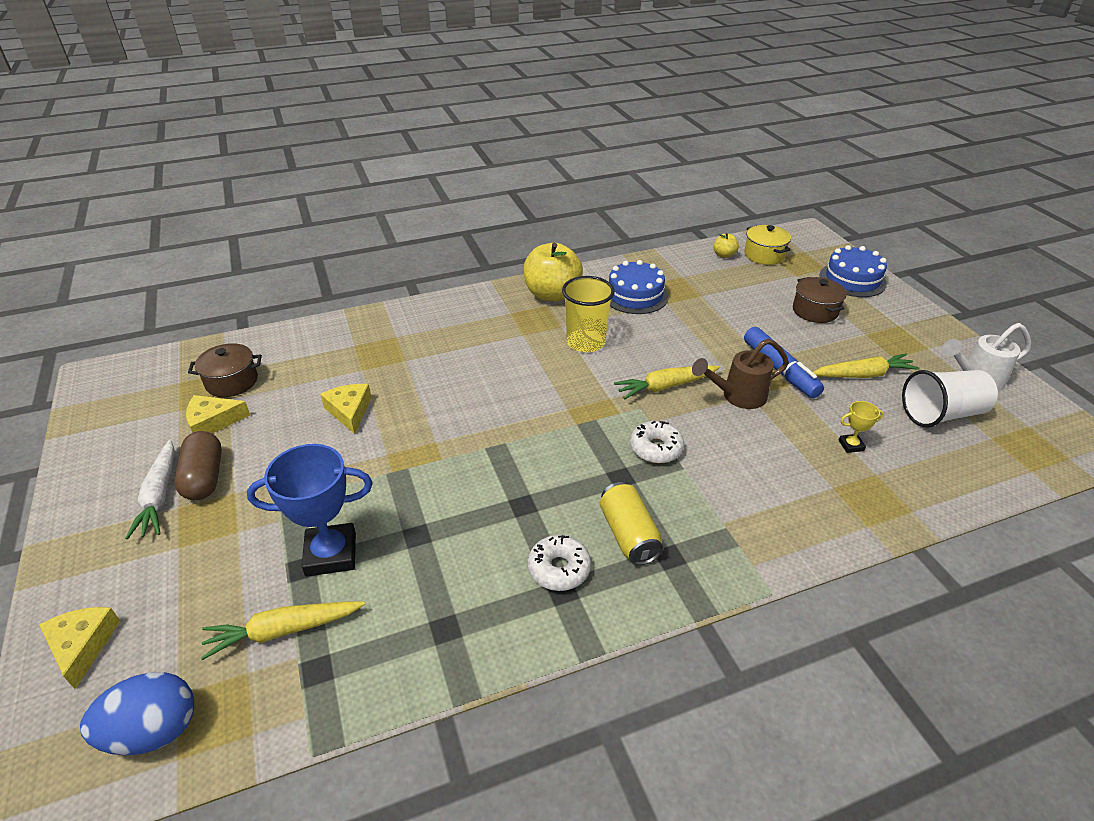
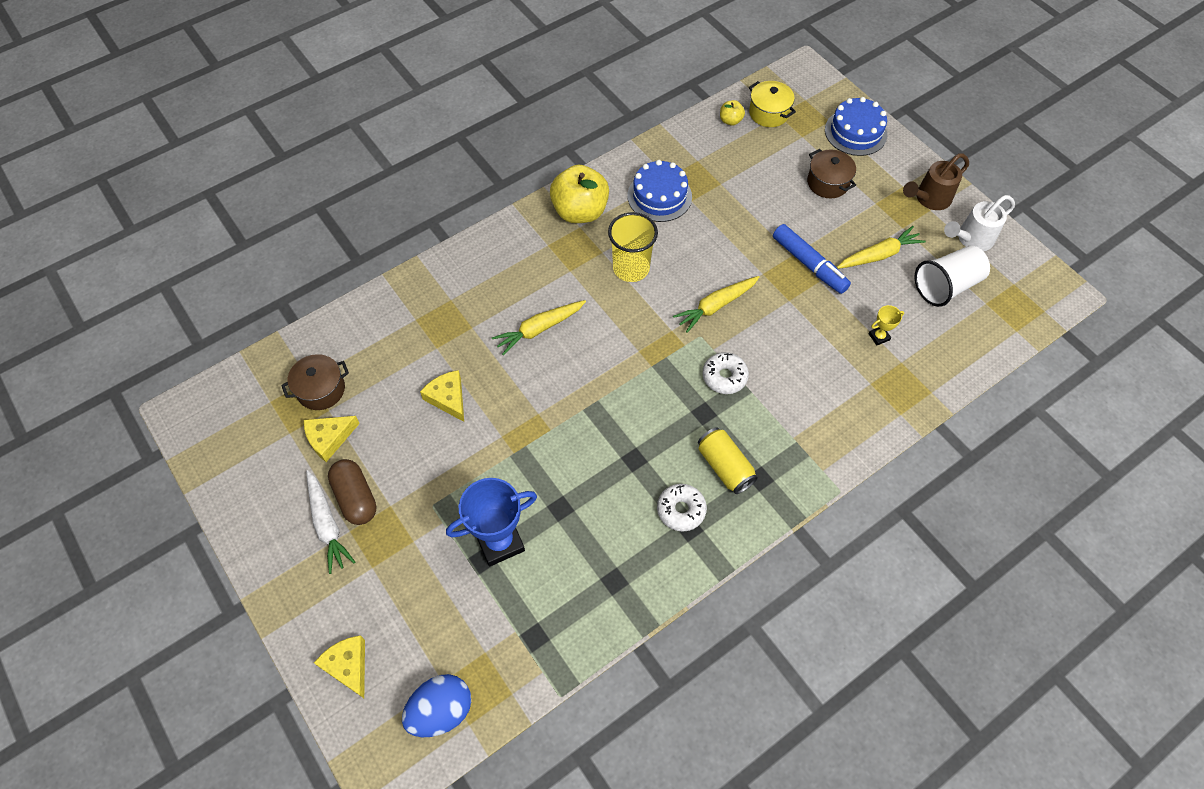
camera: 15 degrees left, 20 degrees up
yellow carrot [201,601,365,660] -> yellow carrot moved to [492,300,586,355]
brown watering can [692,339,789,409] -> brown watering can moved to [903,153,969,210]

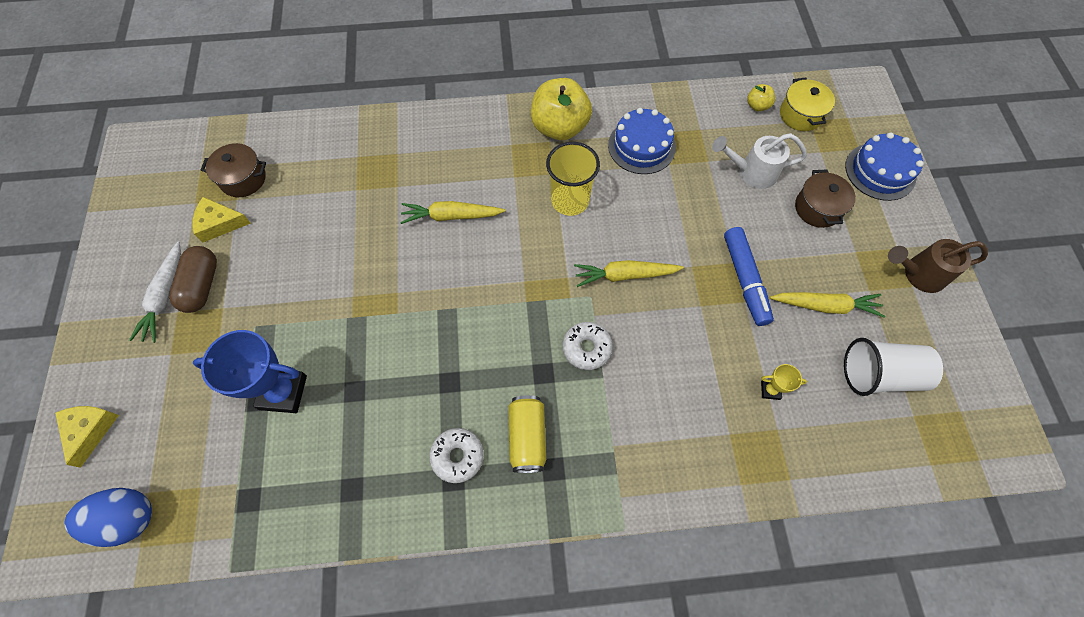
camera: 30 degrees right, 5 degrees up
yellow cheese [420,370,464,422] -> none
white watering can [944,195,1015,251] -> white watering can moved to [712,133,807,189]

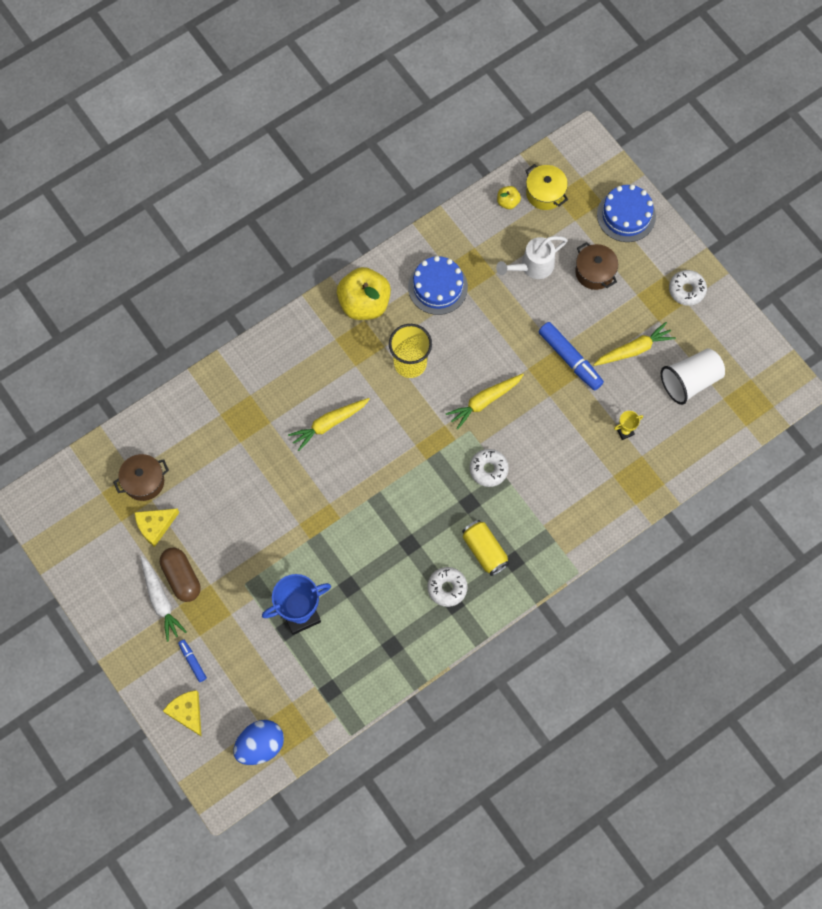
camera: 30 degrees left, 5 degrees up
brown watering can [888,239,988,293] -> white donut [669,270,707,306]
none -> blue marker [178,640,207,682]

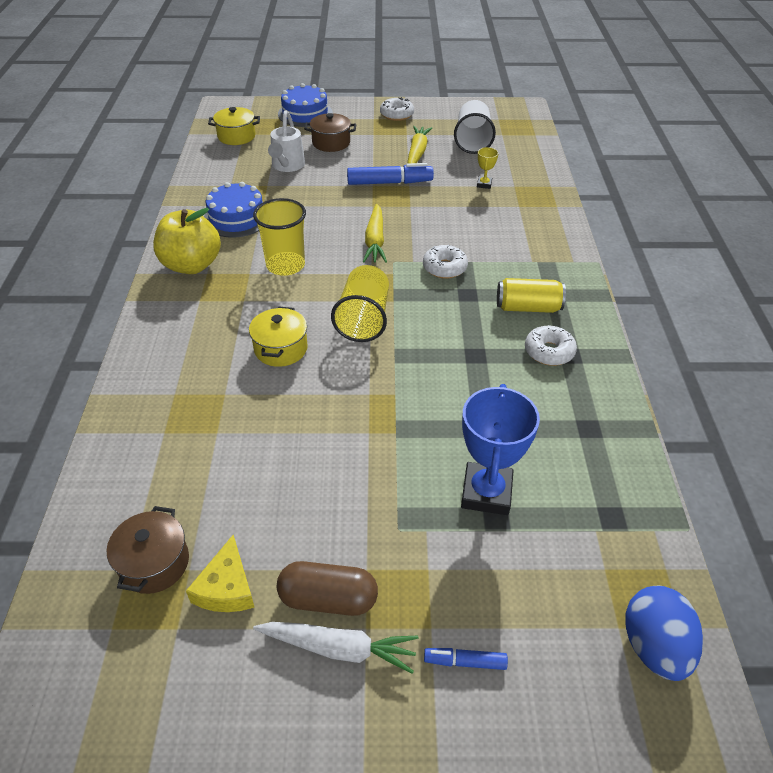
camera: 55 degrees left, 25 degrees down
yellow cheese [163,690,202,737] -> none
yellow carrot [288,398,370,451] -> yellow pot [249,307,308,367]
yellow apple [497,186,521,209] -> none
none -> yellow cup [331,265,389,342]

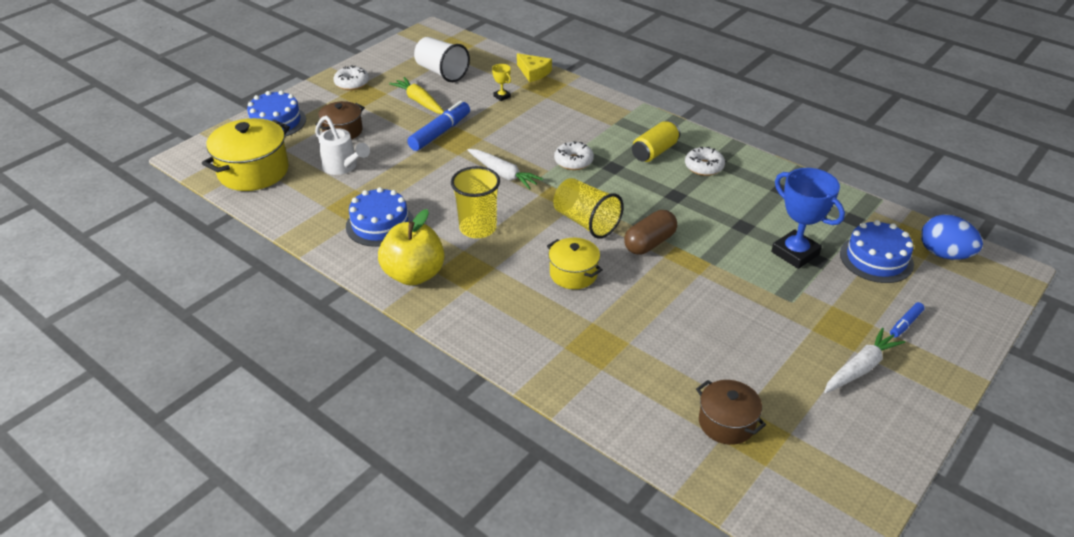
camera: 50 degrees left, 5 degrees down
yellow cheese [186,535,254,612] -> yellow cheese moved to [517,53,552,82]
yellow pot [208,107,260,145] -> yellow pot [202,118,290,191], size x1.67
brown capsule [277,561,378,616] -> brown capsule moved to [624,210,677,255]
yellow carrot [363,204,387,263] -> white carrot [468,149,543,190]
none -> blue cake [840,220,914,283]

